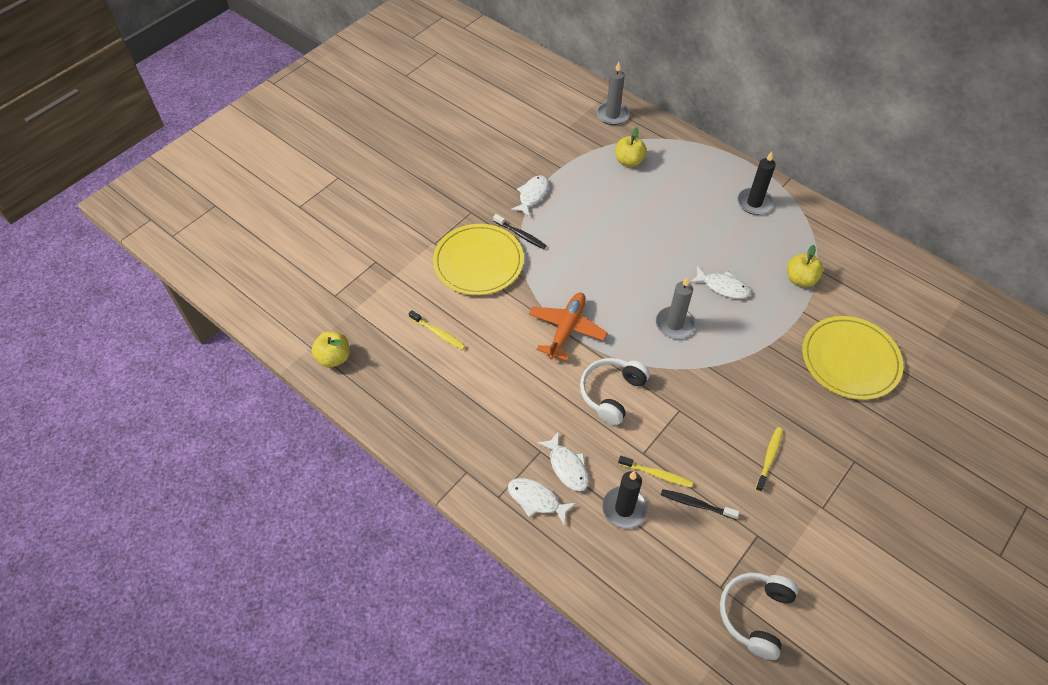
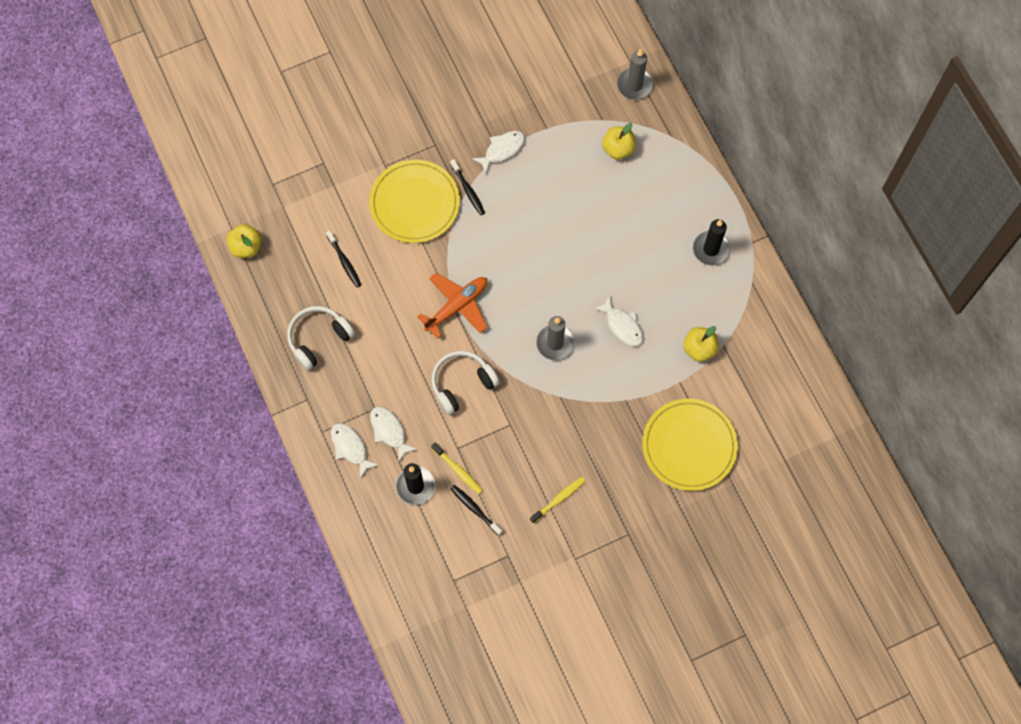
camera: 25 degrees right, 15 degrees up
yellow toothbrush [409,310,466,350] -> black toothbrush [326,230,361,287]
white fish [537,431,589,492] -> white fish turned 150 degrees clockwise [370,406,418,463]
white headphones [720,572,798,660] -> white headphones moved to [287,306,355,371]

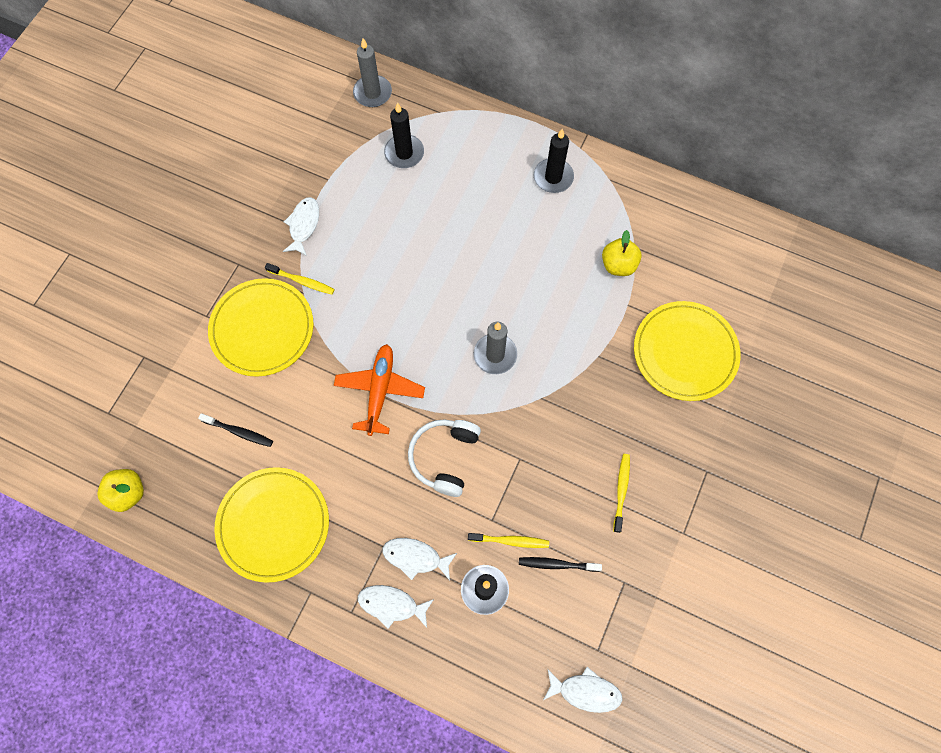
camera: 40 degrees left, 0 degrees up
white headphones [287,306,355,371] -> yellow plate [214,467,329,583]
black toothbrush [450,159,485,215] -> yellow toothbrush [265,263,335,294]
white fish [593,296,643,346] -> white fish moved to [543,667,623,713]
yellow apple [602,123,636,160] -> black candle [384,102,424,168]

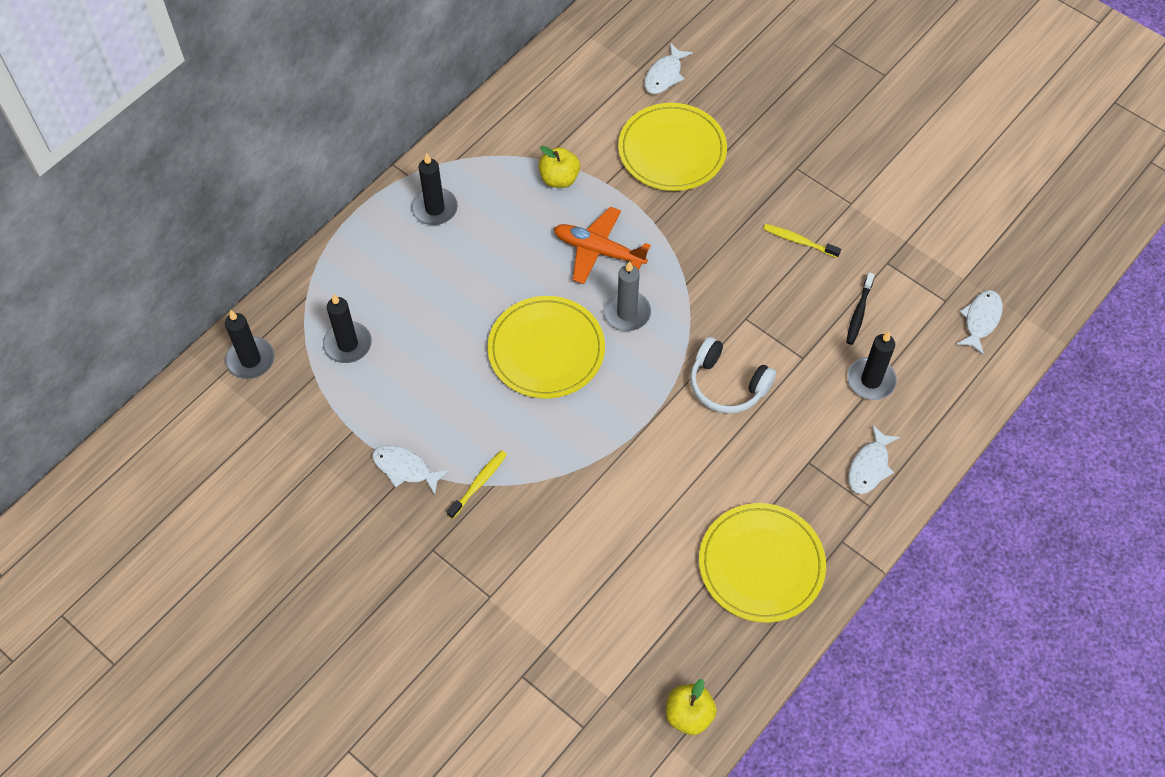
camera: 75 degrees left, 10 degrees down
black toothbrush [198,413,273,447] -> none
yellow plate [208,278,313,377] -> yellow plate moved to [487,296,605,398]
orange plane [334,344,425,436] -> orange plane moved to [554,207,651,284]
grey candle [353,38,392,107] -> black candle [225,310,274,379]
white fish [383,538,457,580] -> white fish moved to [644,43,693,94]
yellow toothbrush [468,533,549,548] -> none

